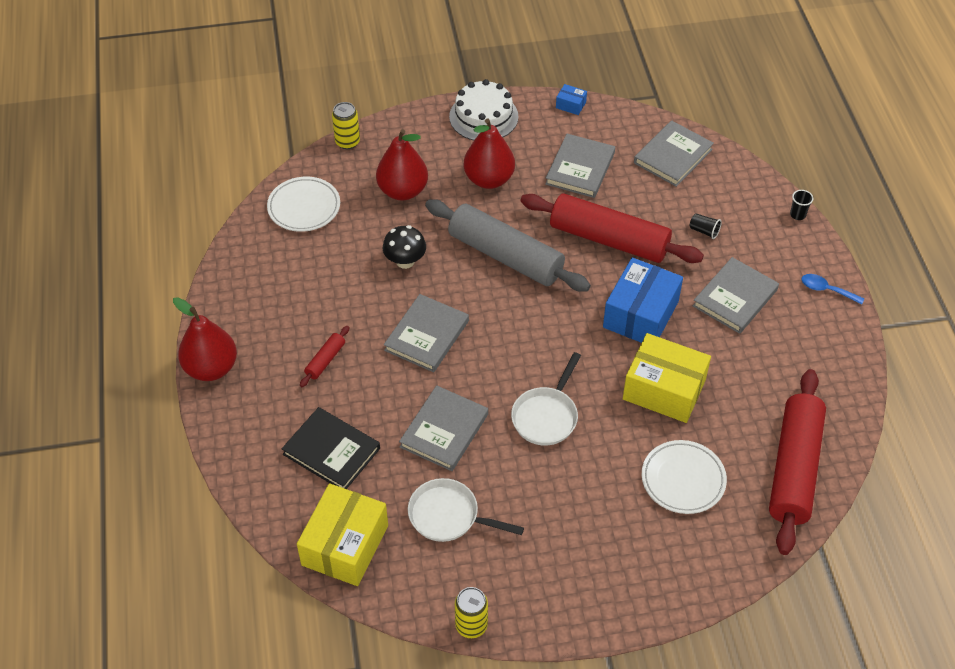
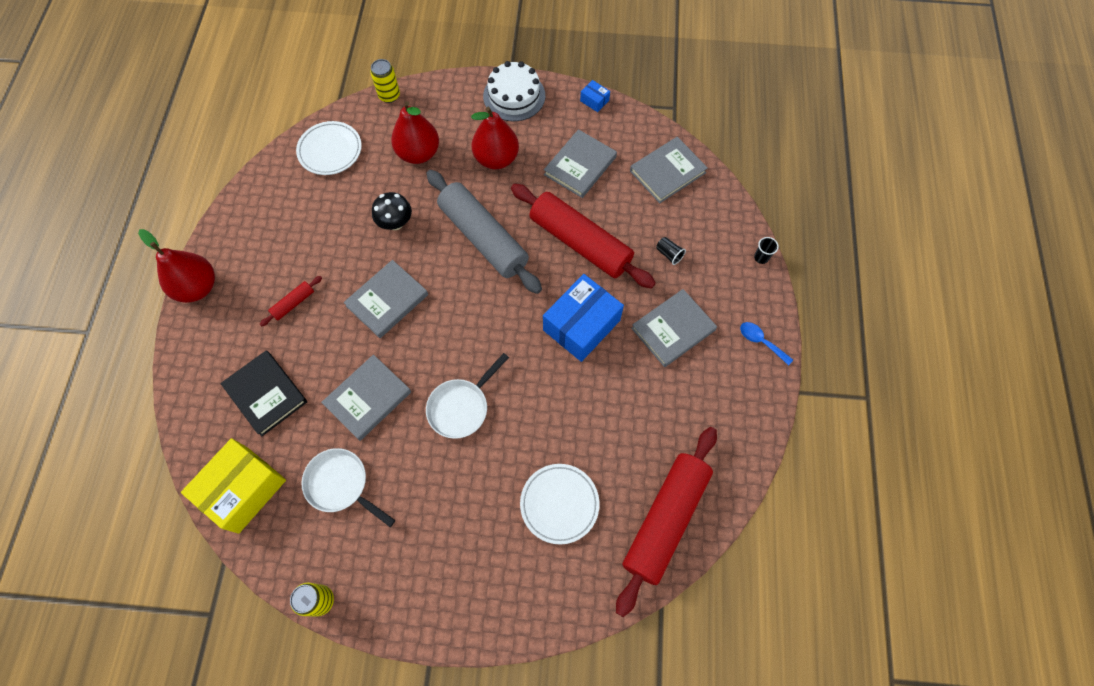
camera: 15 degrees right, 15 degrees up
yellow box [623,333,711,423] -> none

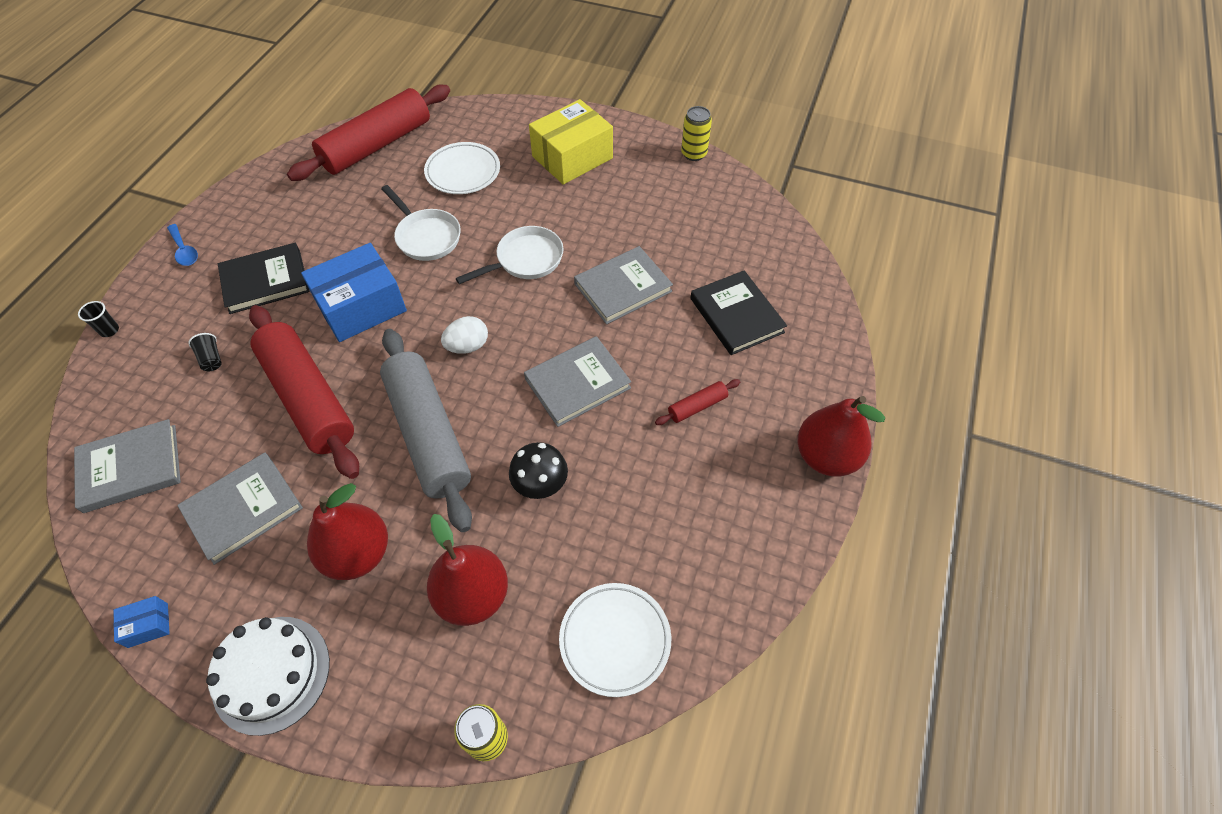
camera: 165 degrees left, 10 degrees down
yellow box [181,438,286,534] -> yellow box moved to [529,99,613,185]
white pan [301,448,395,527] -> white pan moved to [381,185,461,261]
blue box [580,80,610,112] -> blue box turned 75 degrees counterclockwise [113,596,170,648]
grey book [631,289,717,367] -> black book [218,243,309,314]
none -> white egg [441,316,488,354]

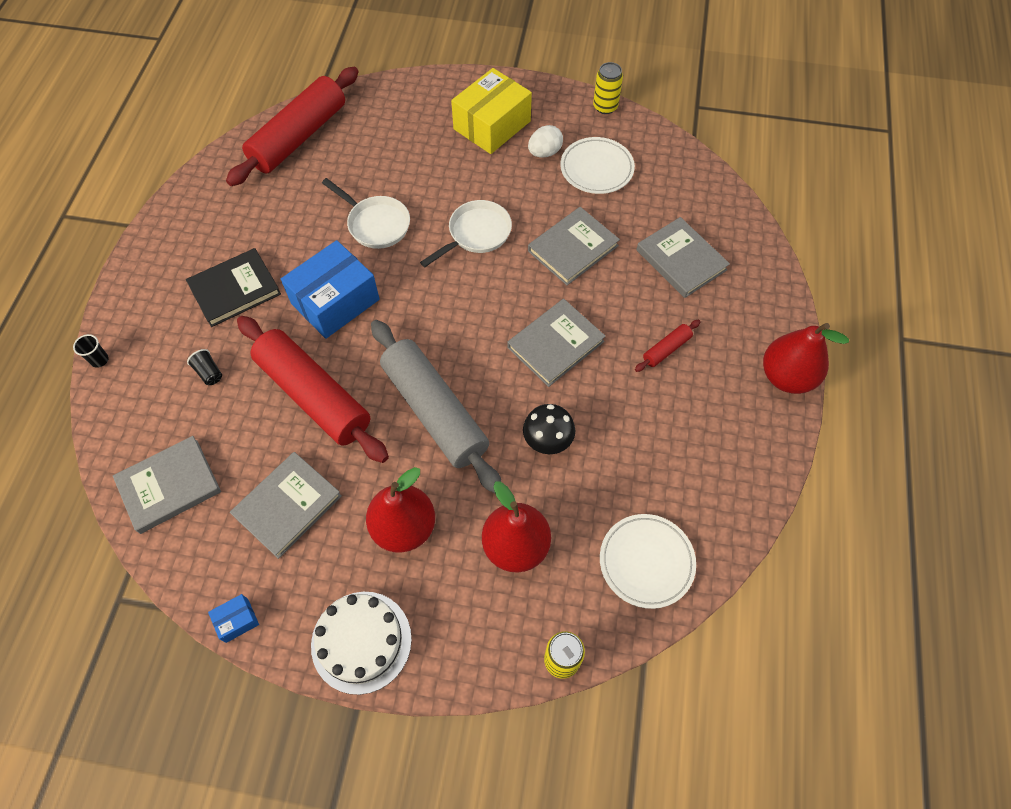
camera: 10 degrees left, 5 degrees up
blue spoon [167,224,198,266] -> none
white plate [424,142,500,194] -> white plate moved to [560,137,635,194]
white egg [441,316,488,354] -> white egg moved to [528,125,563,158]
black book [690,270,787,355] -> grey book [636,217,730,298]

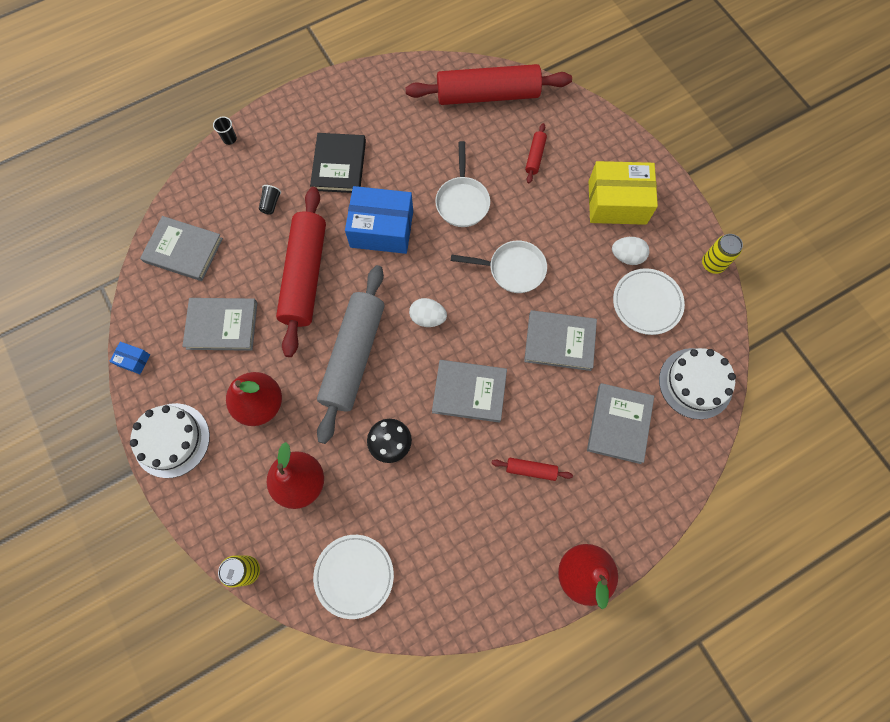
camera: 50 degrees right, 10 degrees up
black book [186,248,281,327] -> black book turned 75 degrees clockwise [310,133,366,193]
none -> white egg [409,298,447,327]
none -> red rolling pin [525,123,547,184]
none -> white cake [659,348,736,419]

